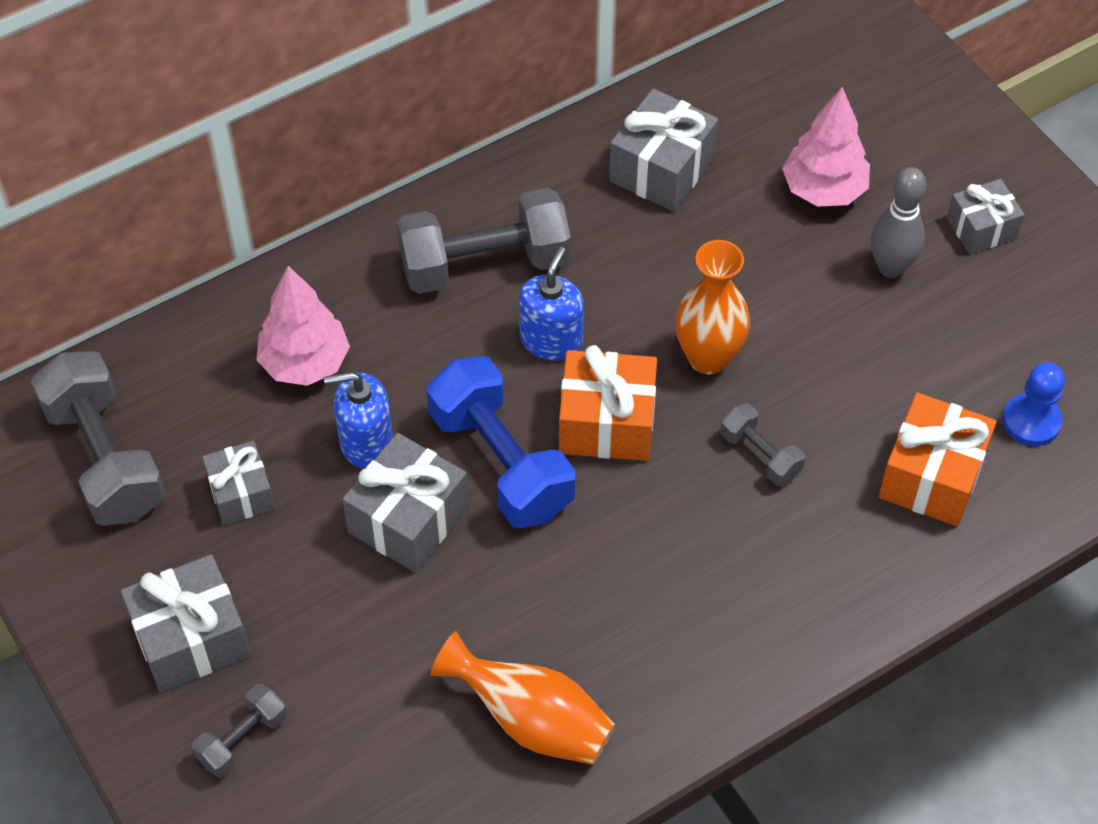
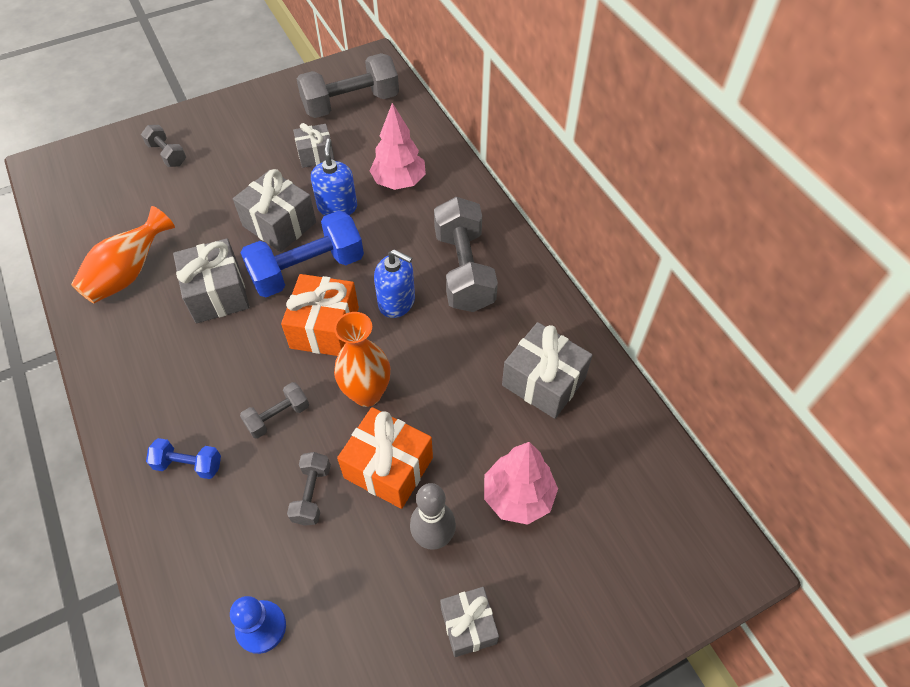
camera: 95 degrees right, 0 degrees up
grey gift [120,554,251,692] -> grey gift moved to [173,238,250,323]
orange gift [879,393,997,526] -> orange gift moved to [337,407,433,509]
none -> blue dumbbell [146,438,221,479]
none -> grey dumbbell [287,452,331,526]

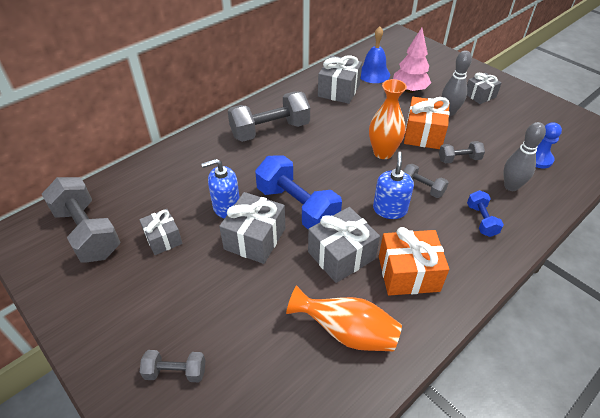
camera: 105 degrees left, 10 degrees down
grey dumbbell [141,125,186,167] -> grey dumbbell turned 60 degrees clockwise [140,350,205,382]
orange gift [281,274,359,356] -> orange gift moved to [379,227,449,295]
pink tree [370,103,426,190] -> none
blue soap dispenser [374,249,415,318] -> blue soap dispenser moved to [373,152,414,219]
none -> blue bell [361,26,390,83]
none -> grey bowling pin [503,122,546,191]

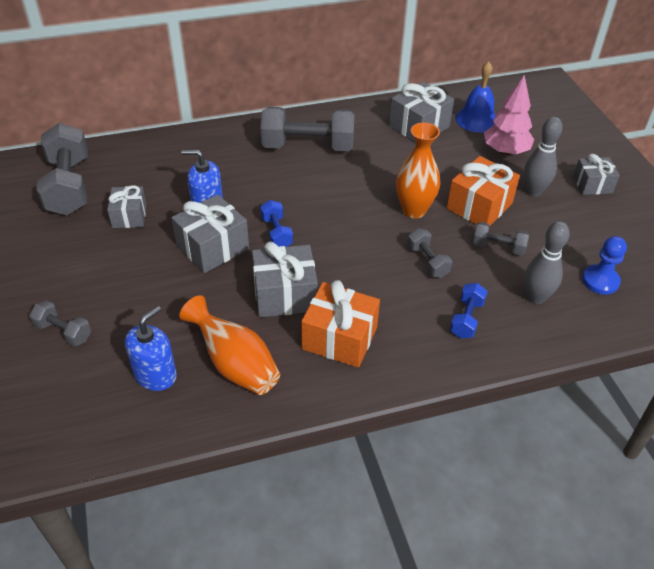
camera: 25 degrees right, 0 degrees up
blue dumbbell [255,155,342,229] -> blue dumbbell [260,200,293,247], size x0.50
blue soap dispenser [373,152,414,219] -> blue soap dispenser moved to [125,306,177,391]

